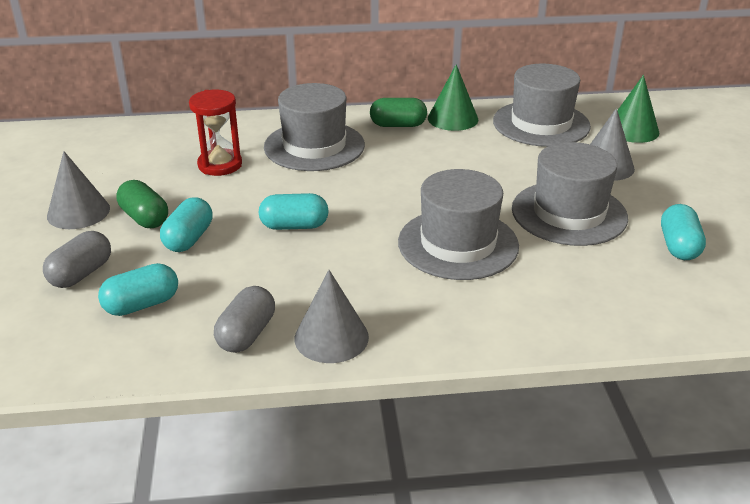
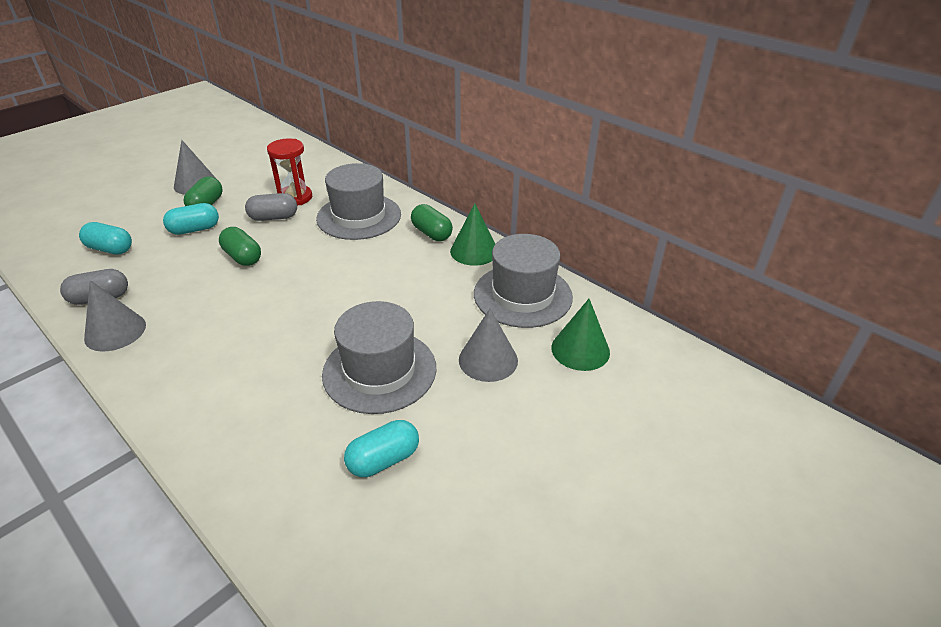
camera: 50 degrees right, 5 degrees up
grey capsule [43,231,111,288] -> grey capsule moved to [245,193,297,221]
turquoise capsule [259,193,329,230] -> green capsule [219,227,261,266]
grey hat [398,169,519,280] -> none

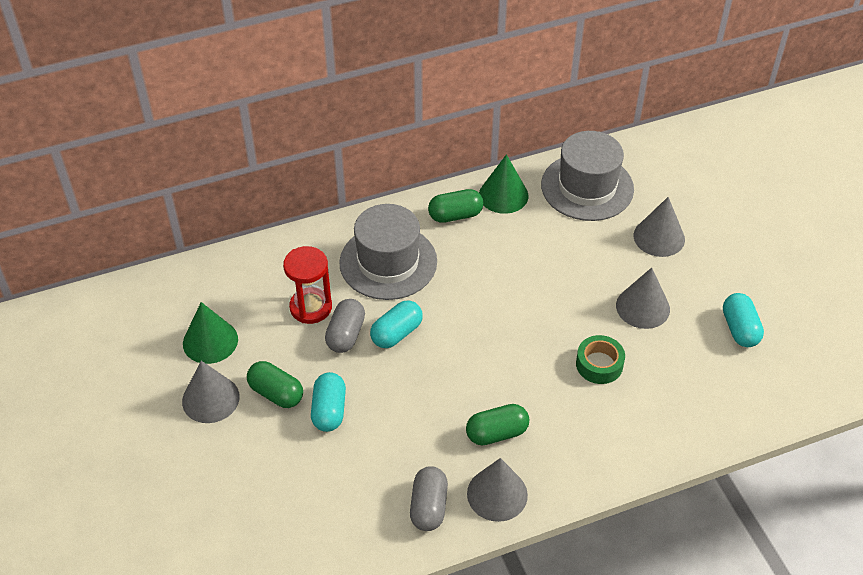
camera: 65 degrees left, 10 degrees up
turquoise capsule [79,222,132,255] -> turquoise capsule moved to [370,300,423,348]
green capsule [219,227,261,266] -> green capsule moved to [466,404,529,445]
grey hat [322,301,436,414] -> grey cone [616,268,670,329]
green cone [551,299,610,371] -> green cone moved to [183,302,238,364]
none -> green tape [576,335,625,384]

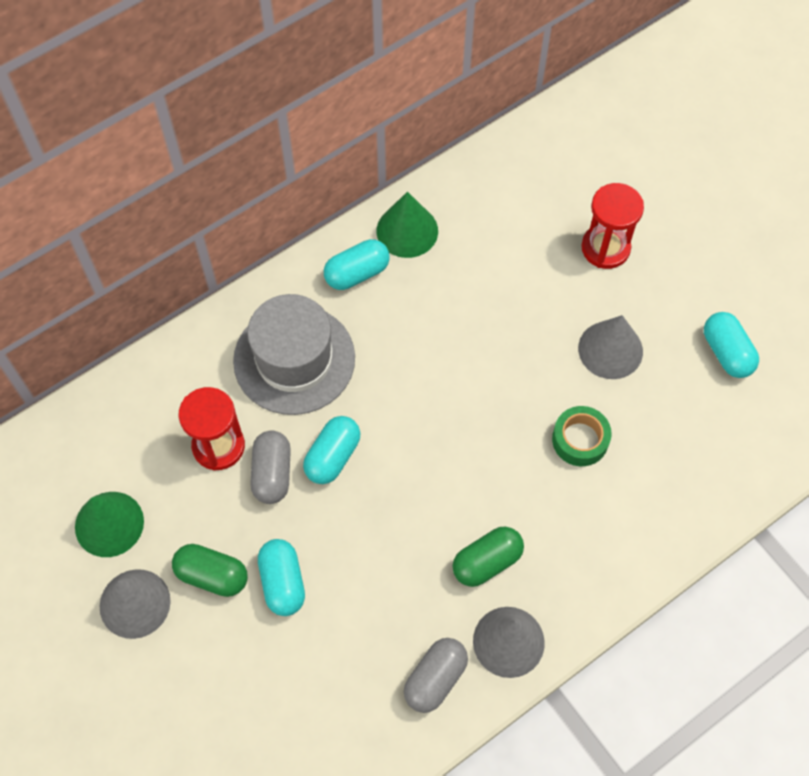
camera: 15 degrees left, 15 degrees up
grey capsule [410,466,448,531] -> grey capsule turned 45 degrees clockwise [404,638,468,713]
green capsule [428,189,484,223] -> turquoise capsule [324,239,390,290]
grey hat [541,131,634,221] -> none
grey cone [634,197,685,257] -> red hourglass [581,183,644,269]

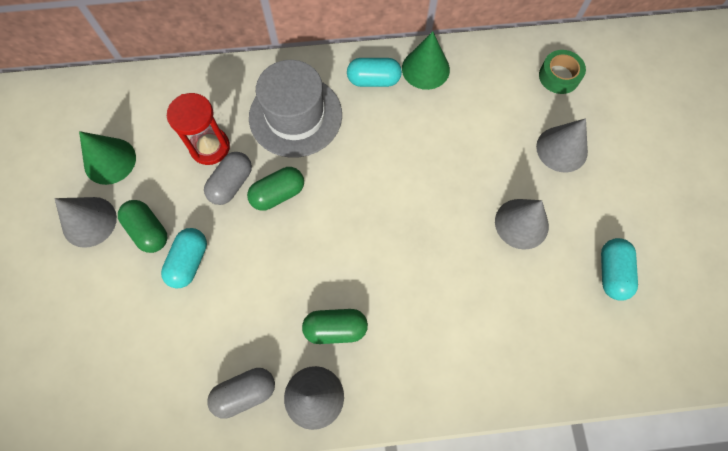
camera: 30 degrees right, 5 degrees up
turquoise capsule [303,416,360,484] -> green capsule [247,167,304,211]
green tape [552,406,612,466] -> green tape moved to [539,50,586,94]
red hourglass [581,183,644,269] -> grey cone [536,118,588,172]

